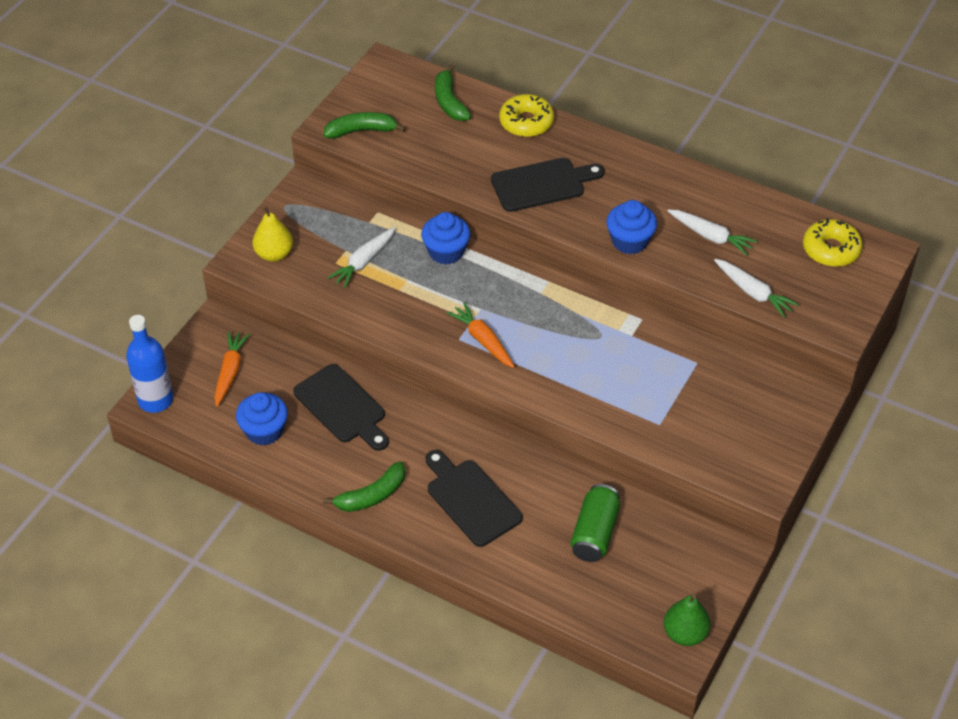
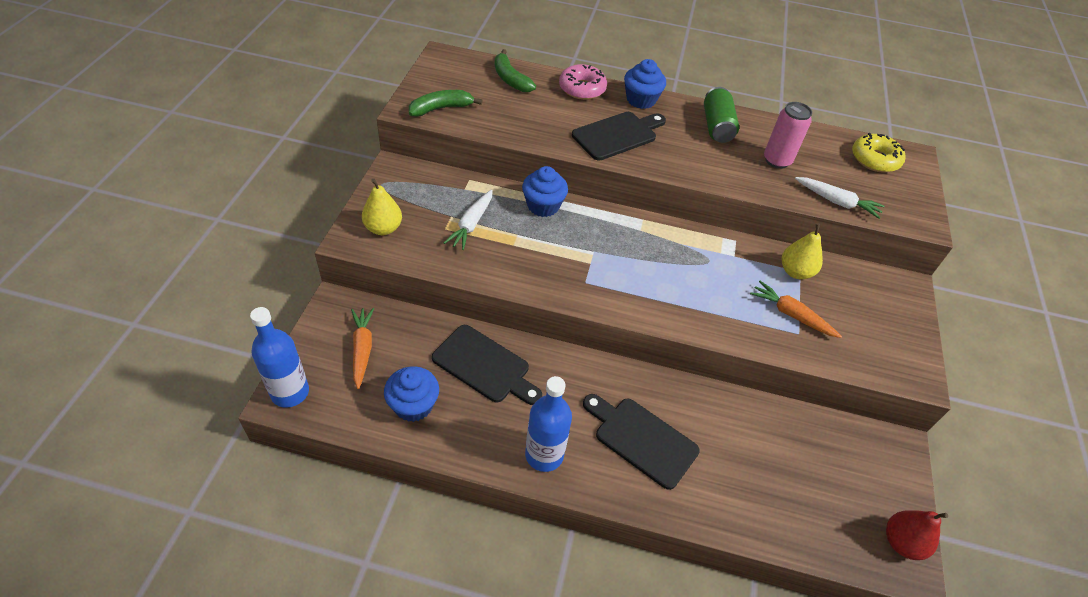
camera: 20 degrees left, 0 degrees up
green banana [323,461,405,512] -> blue bottle [525,376,572,472]
orange carrot [446,302,515,368] -> orange carrot moved to [750,281,842,338]
yellow donut [499,94,554,137] -> pink donut [559,64,607,100]
green can [570,484,620,562] -> green can moved to [704,87,739,143]
blue cupcake [606,200,657,254] -> blue cupcake moved to [624,59,666,109]
green pear [664,594,710,646] -> red pear [886,510,948,560]
white carrot [668,210,758,256] -> pink can [764,102,812,169]
none -> yellow pear [782,223,823,279]

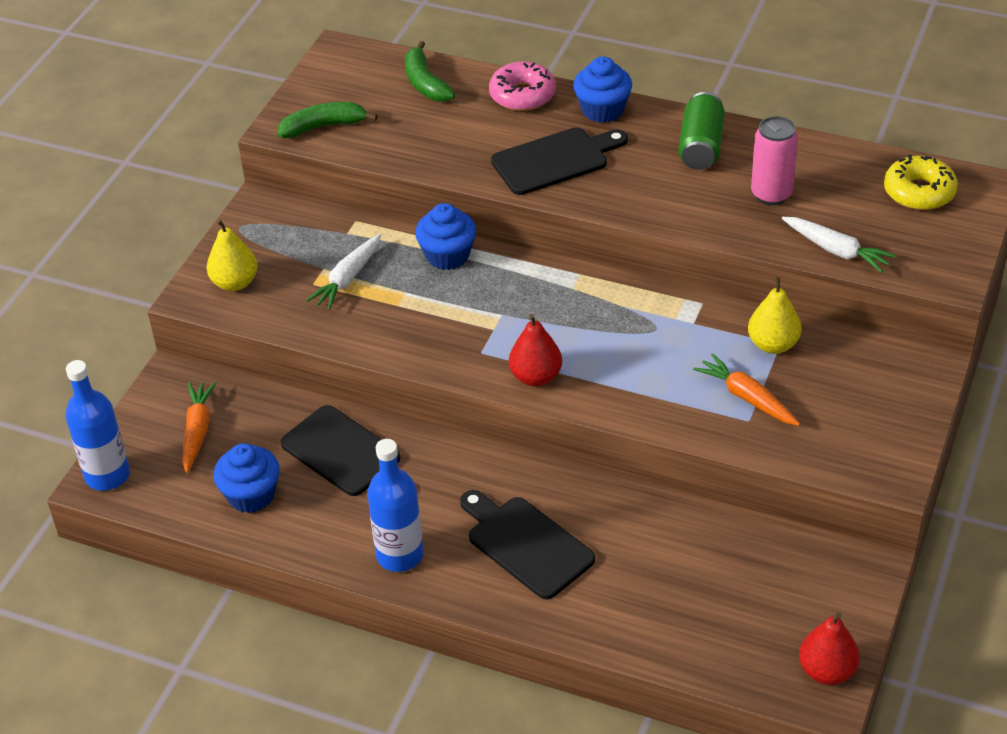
camera: 15 degrees right, 5 degrees down
none -> red pear [509,314,562,386]

